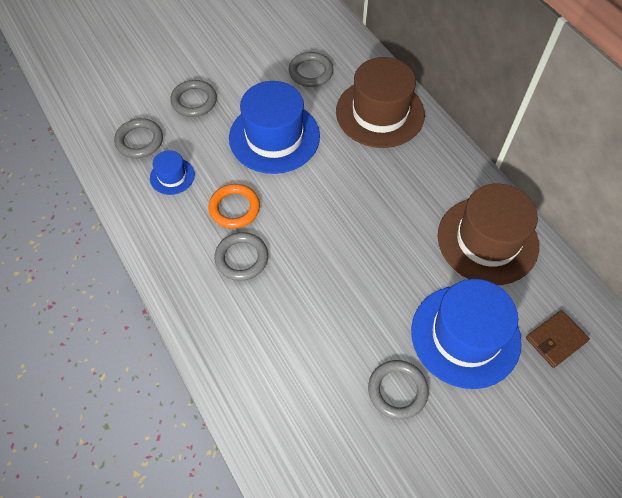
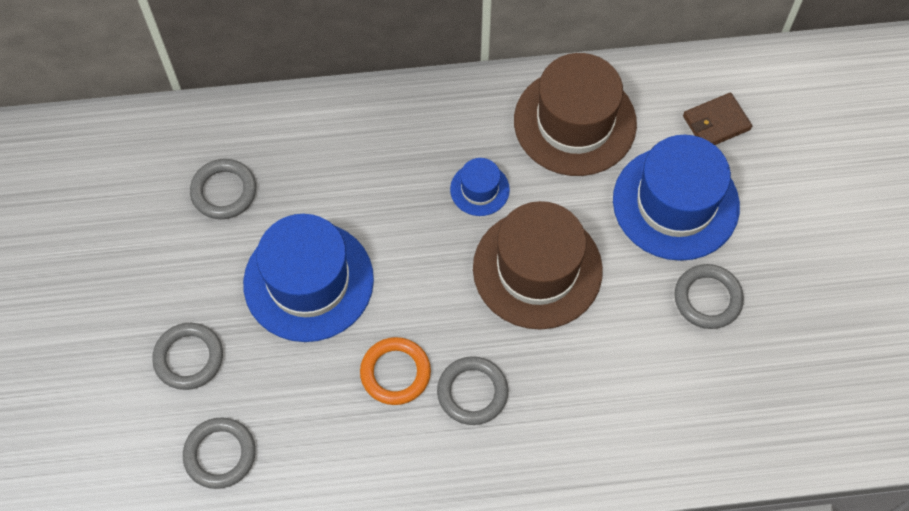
camera: 65 degrees left, 5 degrees up
blue hat [150,150,195,195] -> blue hat moved to [450,158,510,216]
brown hat [336,57,425,148] -> brown hat moved to [473,201,603,330]
brown wallet [526,310,590,368] -> brown wallet turned 75 degrees clockwise [683,92,752,145]

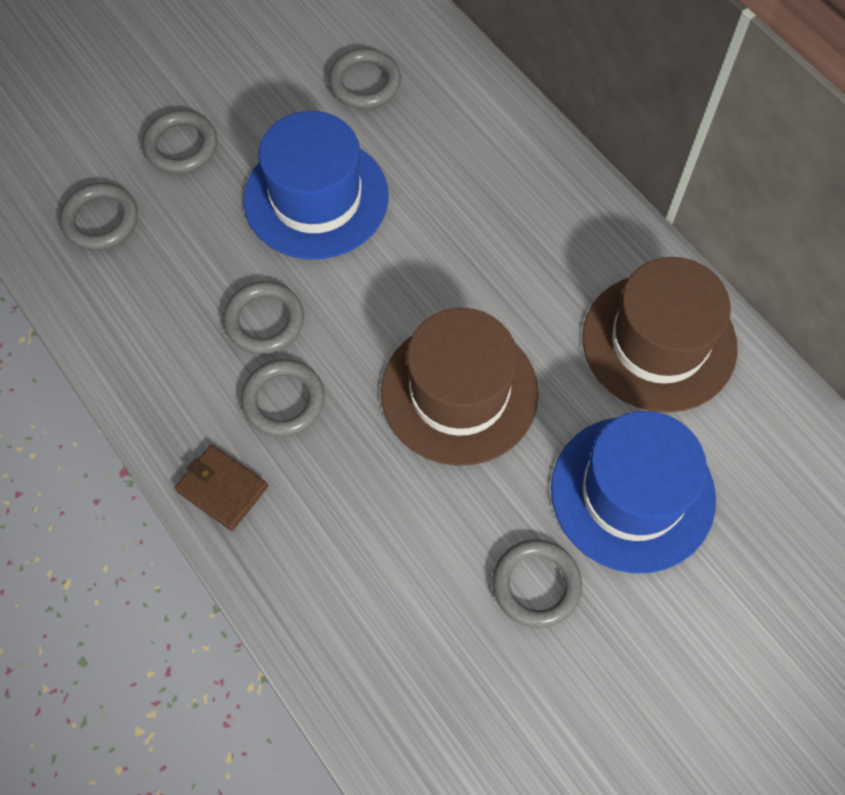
camera: 60 degrees right, 0 degrees up
orange ring [360,337,431,405] -> grey ring [223,281,304,354]
blue hat [450,158,510,216] -> none
brown wallet [683,92,752,145] -> brown wallet moved to [175,445,268,531]

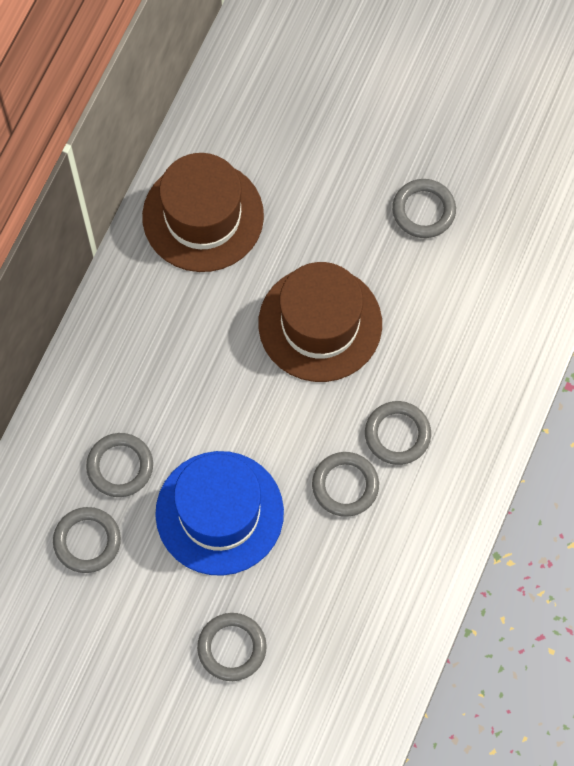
camera: 120 degrees left, 5 degrees up
grey ring [60,183,138,250] -> grey ring moved to [86,433,153,497]
brown wallet [175,445,268,531] -> none
blue hat [551,411,716,573] -> none

